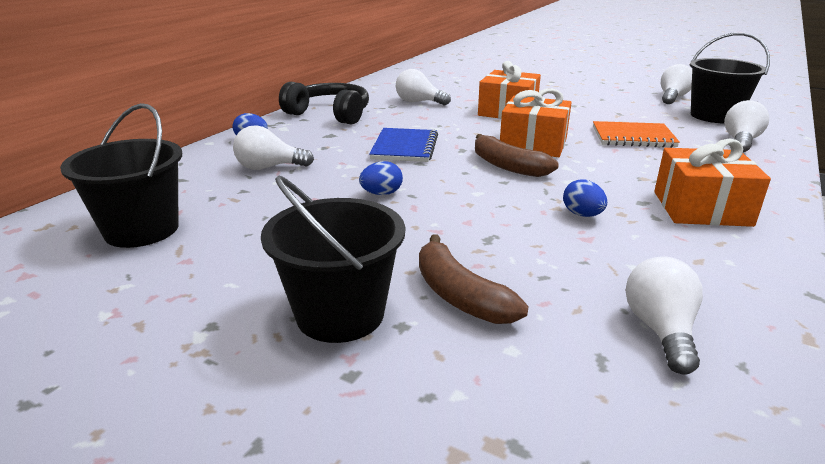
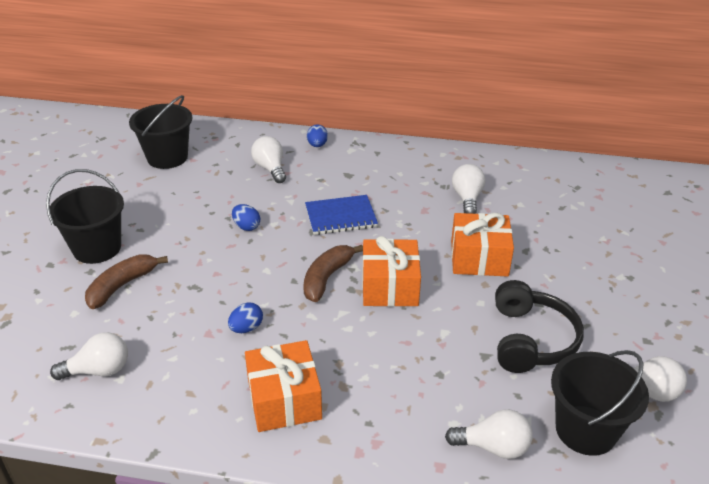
camera: 70 degrees right, 10 degrees up
black headphones [279,82,369,125] -> black headphones moved to [495,280,584,373]
orange notebook [593,121,680,148] -> none

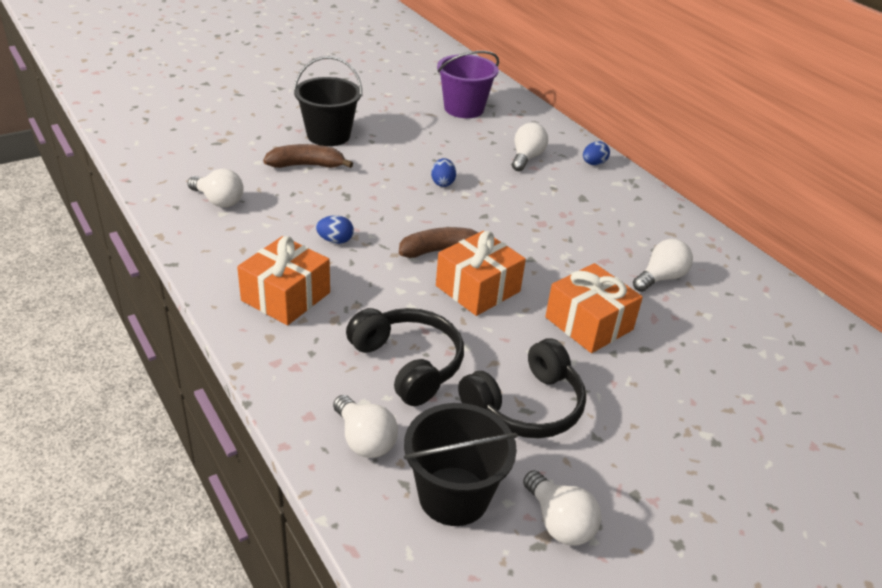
camera: 45 degrees right, 0 degrees up
black bucket [129,95,192,169] -> purple bucket [437,51,499,118]
blue notebook [305,195,378,235] -> none
none -> black headphones [346,308,464,406]

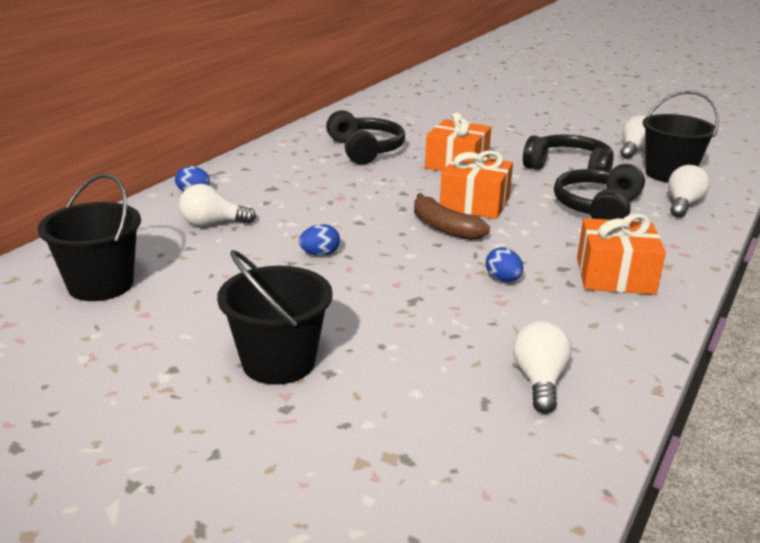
camera: 115 degrees left, 10 degrees down
brown banana [263,144,353,168] -> none
purple bucket [437,51,499,118] -> black bucket [38,173,141,301]
white light bulb [633,239,693,292] -> black headphones [326,110,405,165]

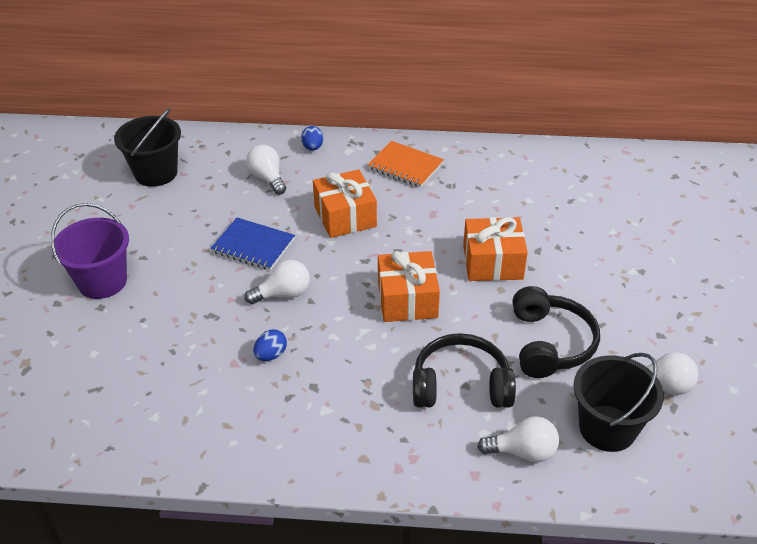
camera: 65 degrees right, 15 degrees up
black bucket [217,250,333,385] -> purple bucket [51,203,129,299]
blue egg [299,224,340,256] -> blue notebook [211,218,295,270]
black headphones [326,110,405,165] -> none
brown banana [414,193,490,240] -> none
white light bulb [513,321,572,413] -> white light bulb moved to [244,260,310,304]
orange gift [577,213,666,295] -> orange gift moved to [313,169,377,238]
none -> orange notebook [368,141,444,188]

